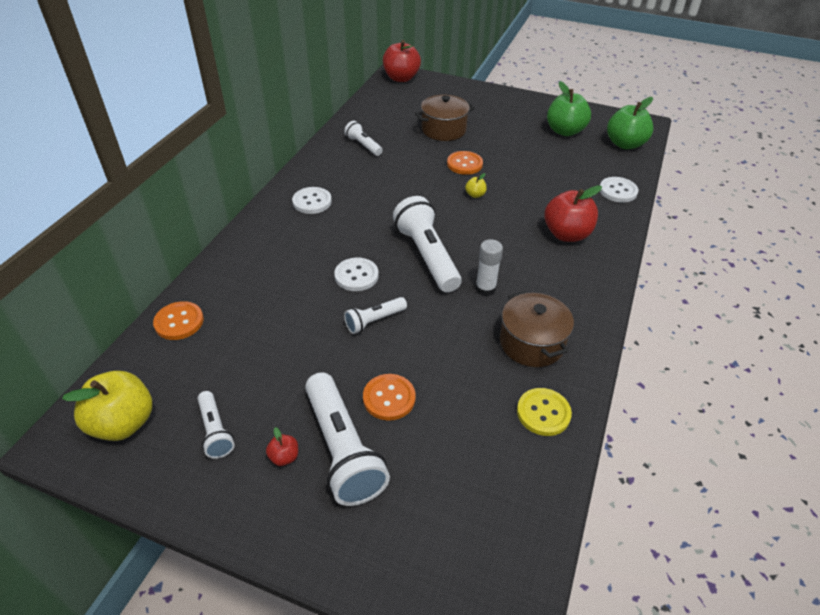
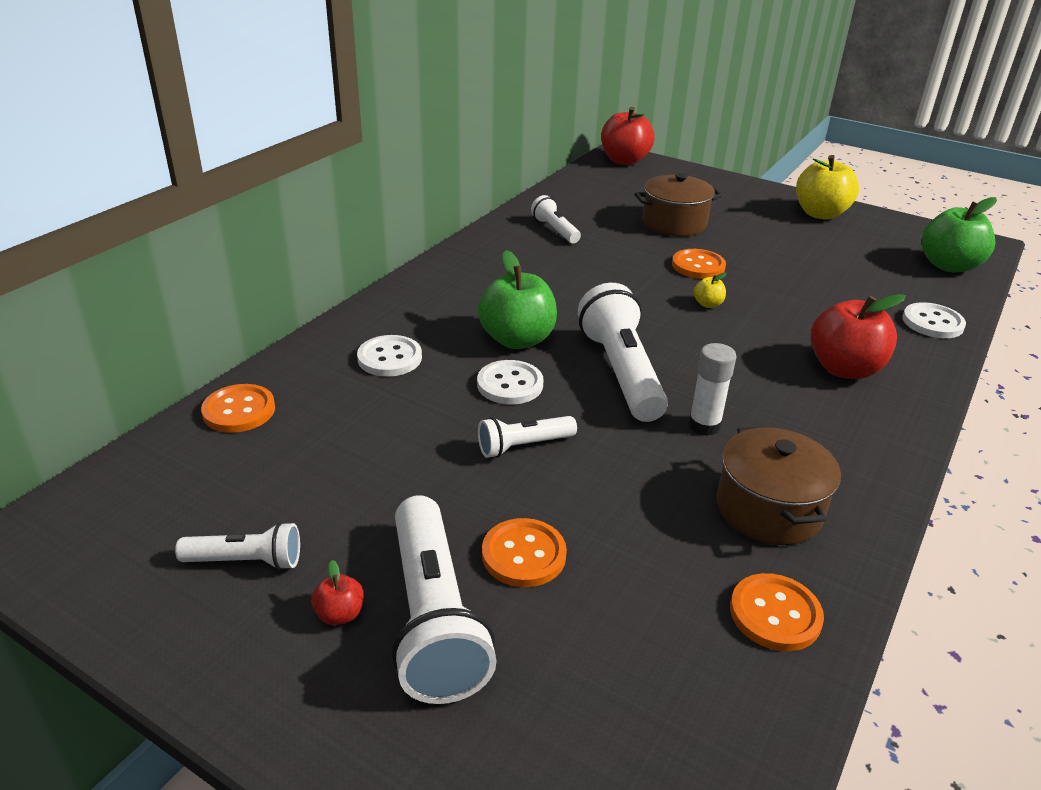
camera: 10 degrees right, 10 degrees down
yellow apple [62,371,152,441] -> yellow apple moved to [796,155,859,220]
white flashlight [198,391,235,459] -> white flashlight turned 75 degrees counterclockwise [175,522,300,570]
white button [292,187,332,214] -> white button moved to [357,335,422,377]
yellow button [517,388,572,436] -> orange button [730,573,824,651]
green apple [547,81,591,136] -> green apple moved to [478,250,557,349]

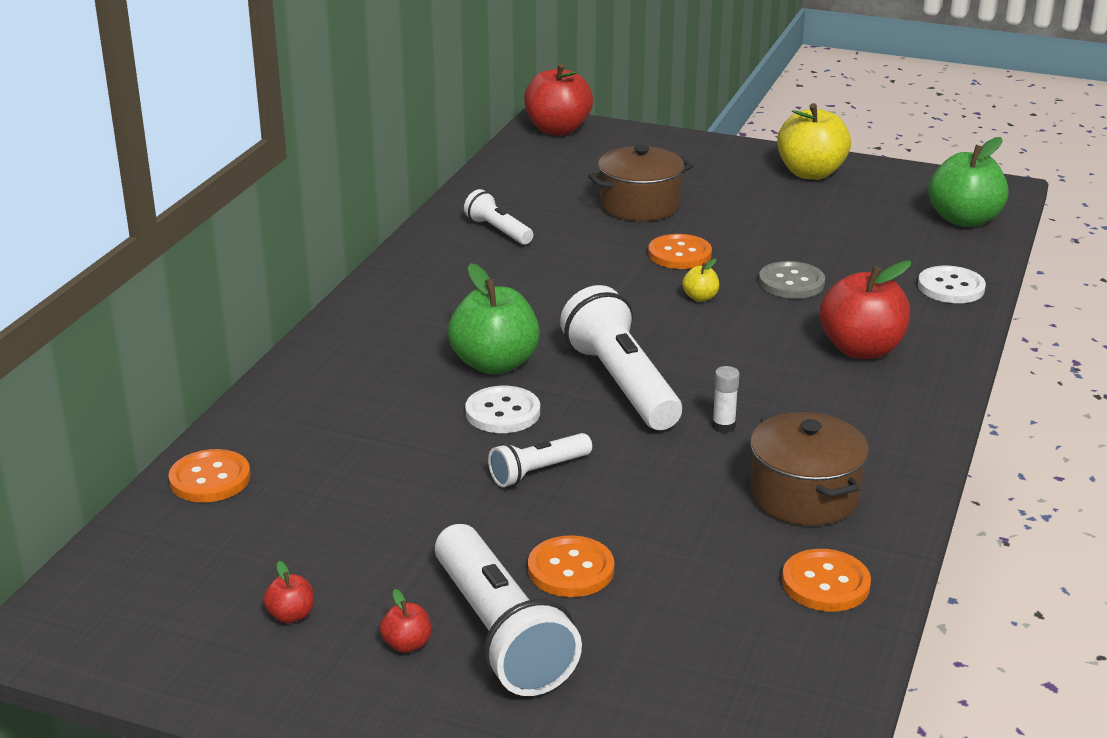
camera: 10 degrees left, 5 degrees down
white flashlight [175,522,300,570] -> red apple [263,561,314,623]
white button [357,335,422,377] -> none
white glue stick [688,343,737,436] -> white glue stick [712,366,740,433], size x0.66
none -> grey button [759,261,825,299]

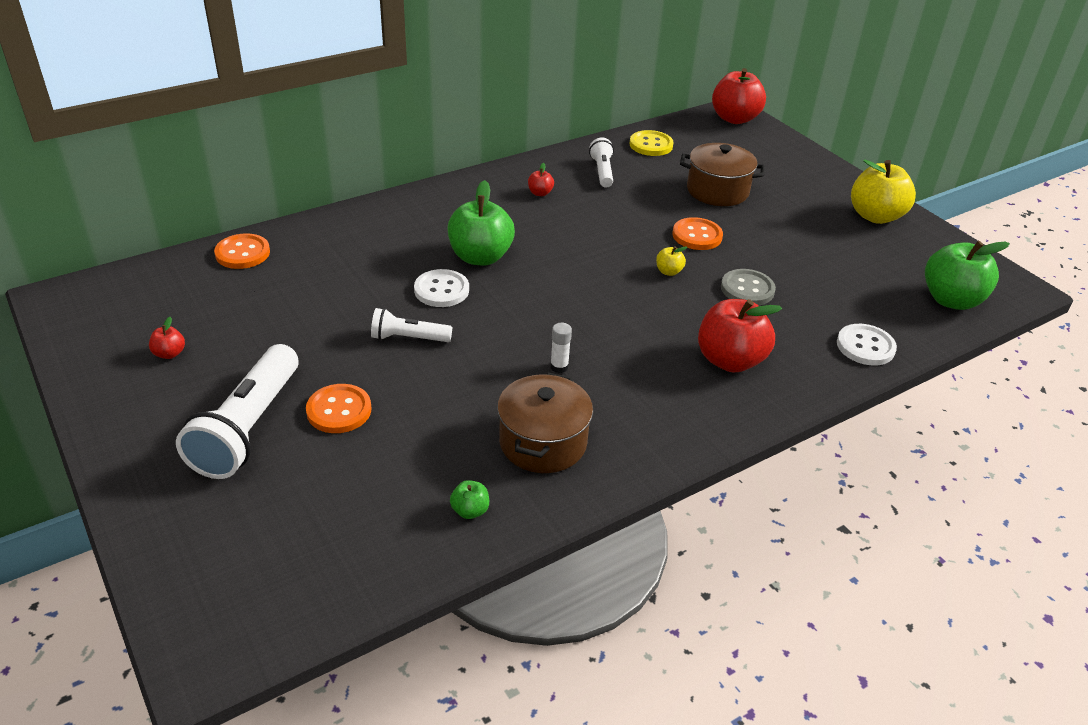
camera: 35 degrees right, 10 degrees up
red apple [380,589,431,653] -> red apple moved to [528,163,554,196]
white flashlight [560,285,682,430] -> none
orange button [782,549,871,612] -> green apple [450,480,489,519]
none -> yellow button [629,130,674,156]

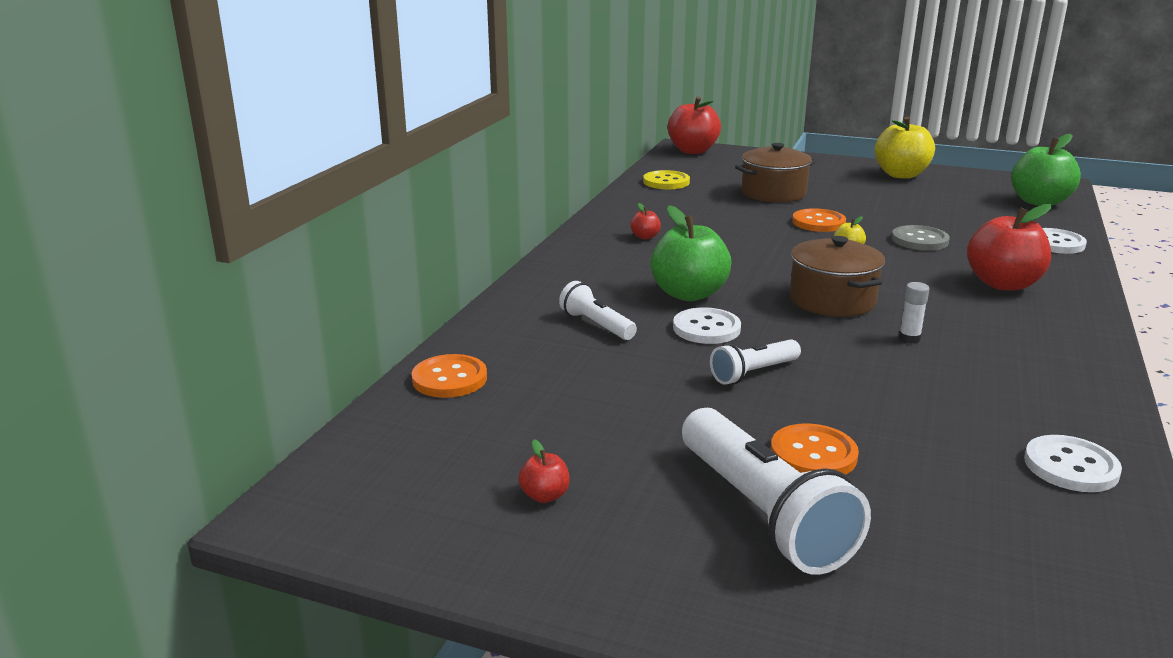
camera: 35 degrees left, 15 degrees down
green apple [450,480,489,519] -> white button [1024,435,1122,492]
brown pot [497,372,593,473] -> brown pot moved to [790,236,885,317]
white flashlight [589,137,614,188] -> white flashlight moved to [559,281,637,340]

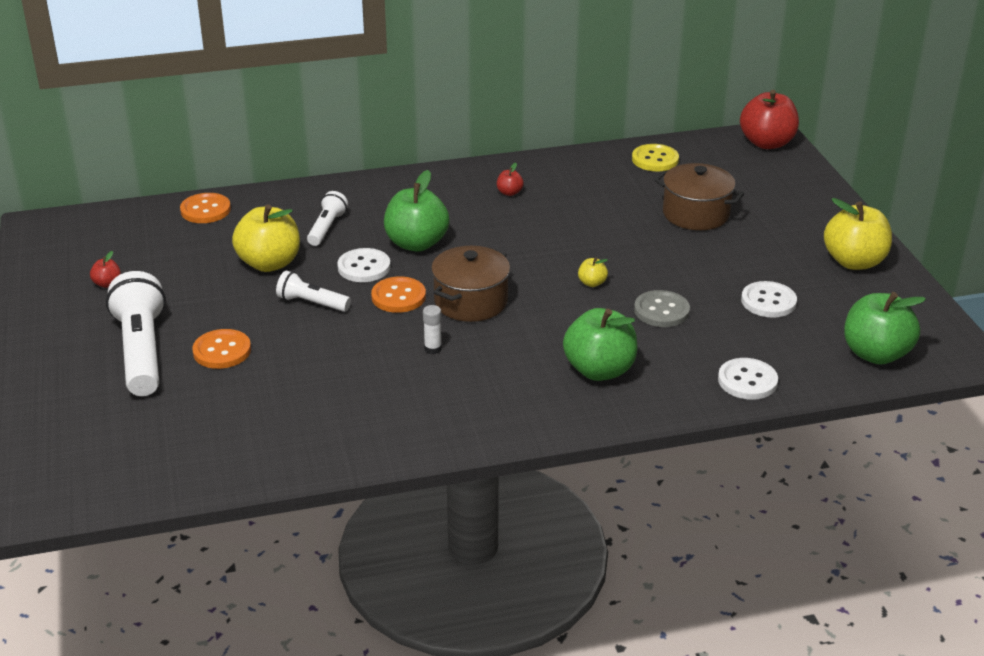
camera: 55 degrees right, 10 degrees up
white flashlight [682,408,871,575] -> white flashlight turned 135 degrees clockwise [106,271,166,396]
orange button [792,208,846,232] -> orange button moved to [371,277,426,313]
red apple [967,204,1052,291] -> green apple [563,308,638,381]
white button [1024,435,1122,492] -> white button moved to [741,281,797,318]
none -> yellow apple [232,204,300,272]

